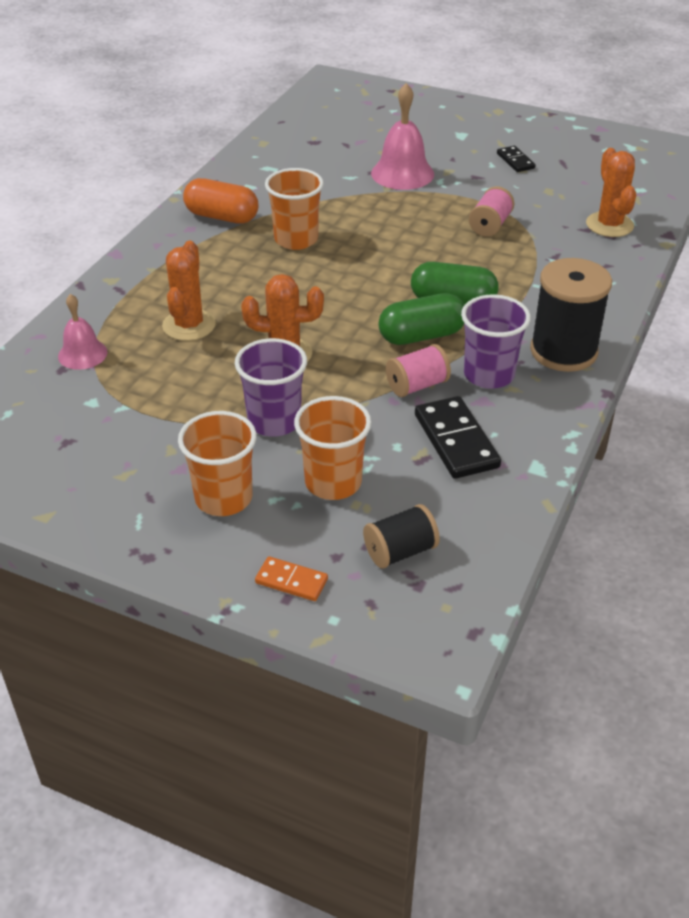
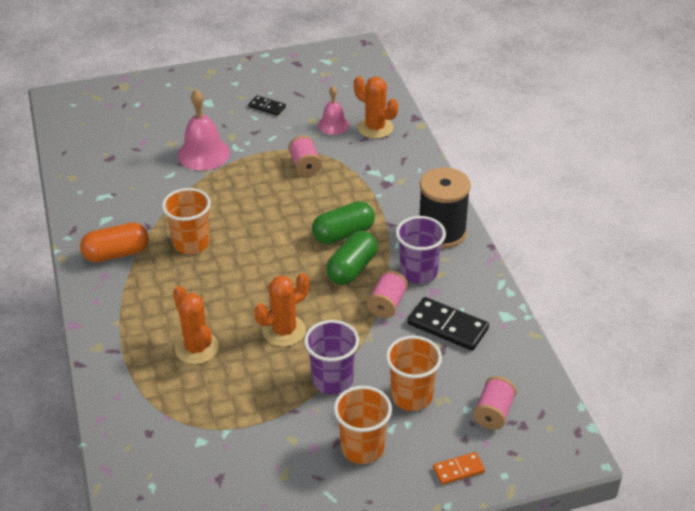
camera: 40 degrees left, 0 degrees up
pink bell [58,294,107,370] -> pink bell moved to [318,86,349,135]
black spool [363,504,440,568] -> pink spool [473,376,517,430]

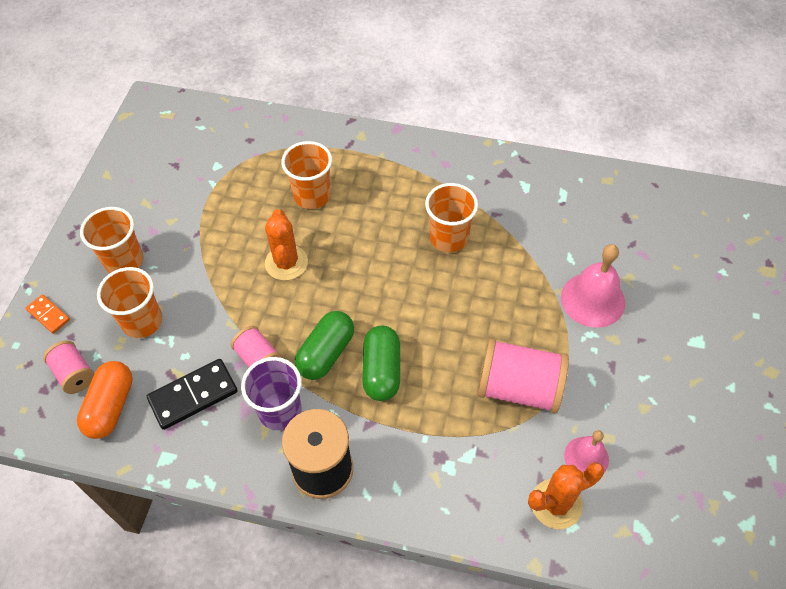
camera: 120 degrees right, 15 degrees up
orange capsule [80,223,149,262] -> orange capsule moved to [77,361,133,439]
orange cactus [173,286,219,364] -> orange cup [281,141,332,209]
black domino [249,95,286,116] -> none
pink spool [288,135,322,176] -> pink spool [478,339,569,413], size x1.76
purple cup [304,320,359,394] -> none
green capsule [326,231,378,285] -> green capsule turned 60 degrees clockwise [295,311,354,380]
orange domino [433,452,485,485] -> orange domino turned 60 degrees counterclockwise [26,294,70,334]

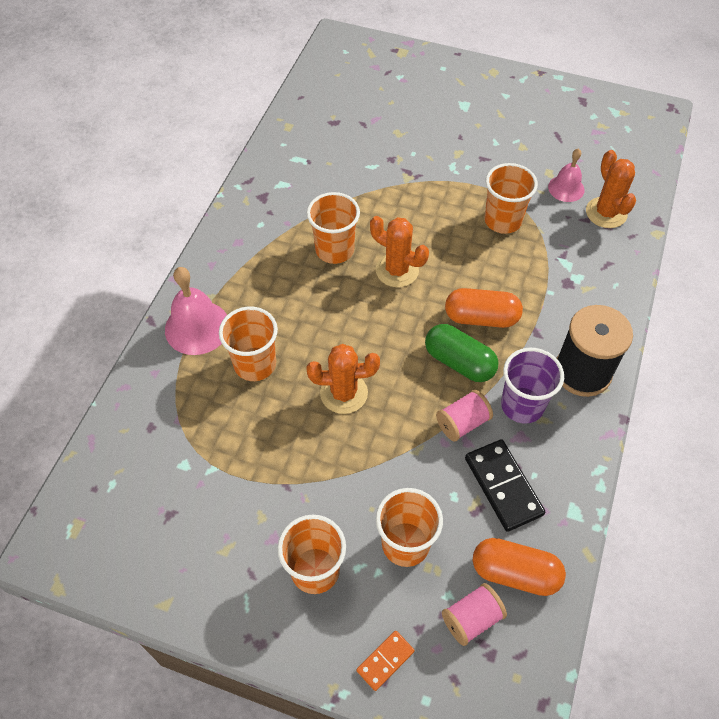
camera: 85 degrees left, 0 degrees up
green capsule [363,326,400,401] -> orange capsule [445,288,523,328]
pink spool [478,339,569,413] -> orange cup [484,163,538,234]
pink bell [561,244,625,328] -> pink bell moved to [165,267,227,355]
none -> orange cactus [370,216,429,287]

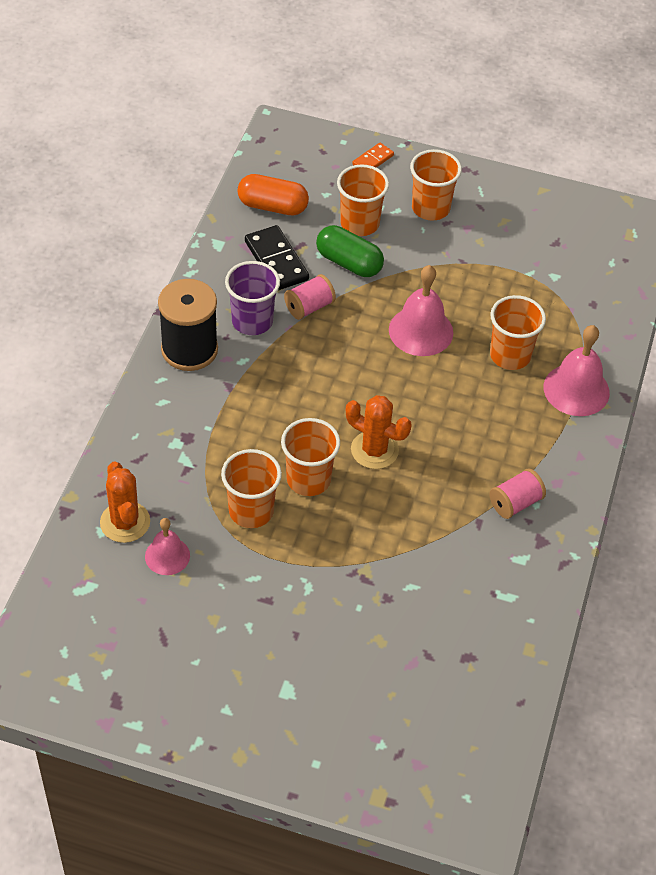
camera: 175 degrees right, 5 degrees down
orange cup [307,192,360,264] -> orange cup moved to [281,418,340,496]
orange cactus [307,344,380,414] -> pink bell [389,265,453,356]
green capsule [425,324,499,382] -> green capsule moved to [316,225,384,277]
pink spool [442,583,507,646] -> pink spool moved to [489,469,546,519]
orange capsule [445,288,523,328] -> none

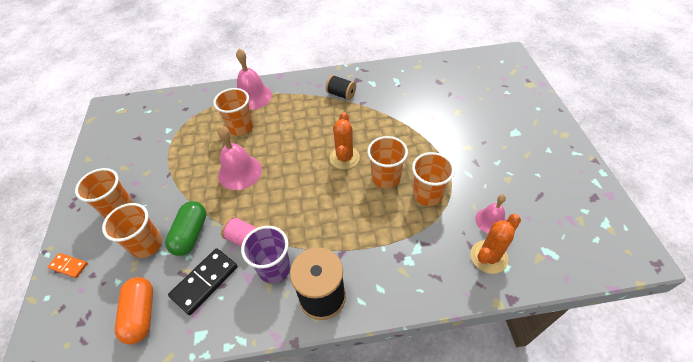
camera: 110 degrees left, 0 degrees up
pink spool [489,469,546,519] -> black spool [326,75,356,100]

